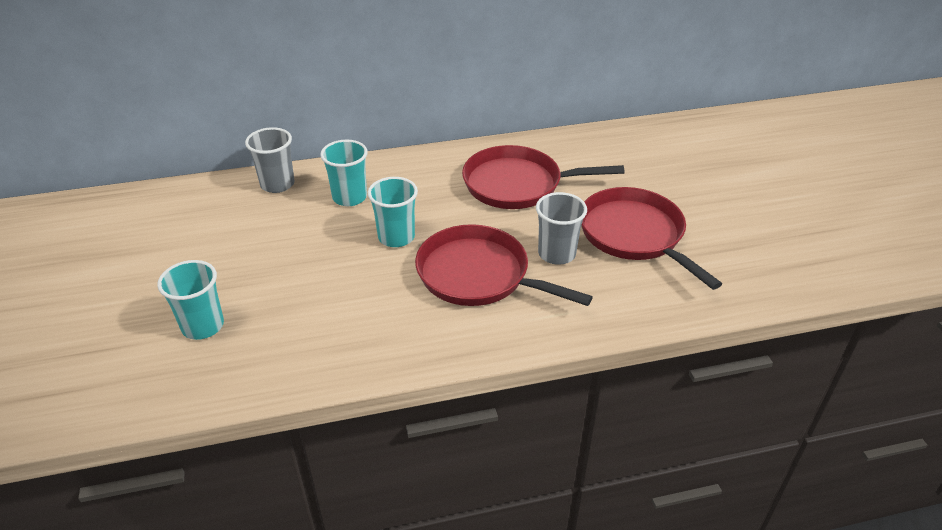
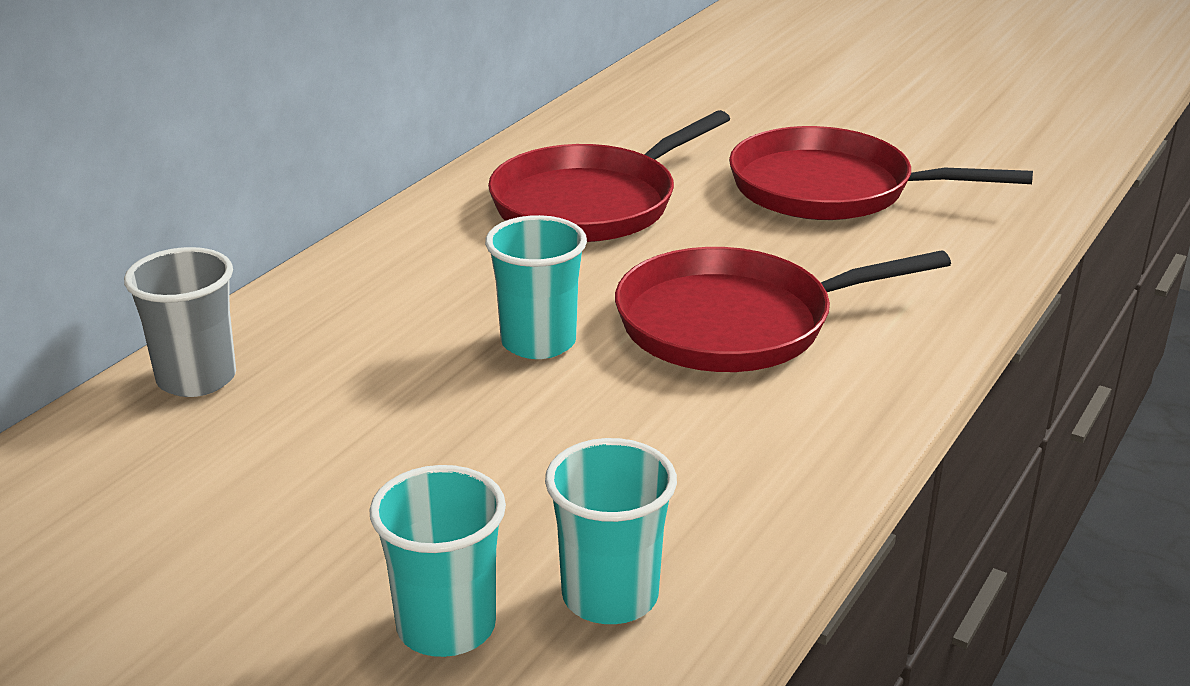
camera: 45 degrees left, 10 degrees down
turquoise cup [320,140,368,206] -> turquoise cup moved to [545,438,677,624]
grey cup [536,192,587,265] -> none

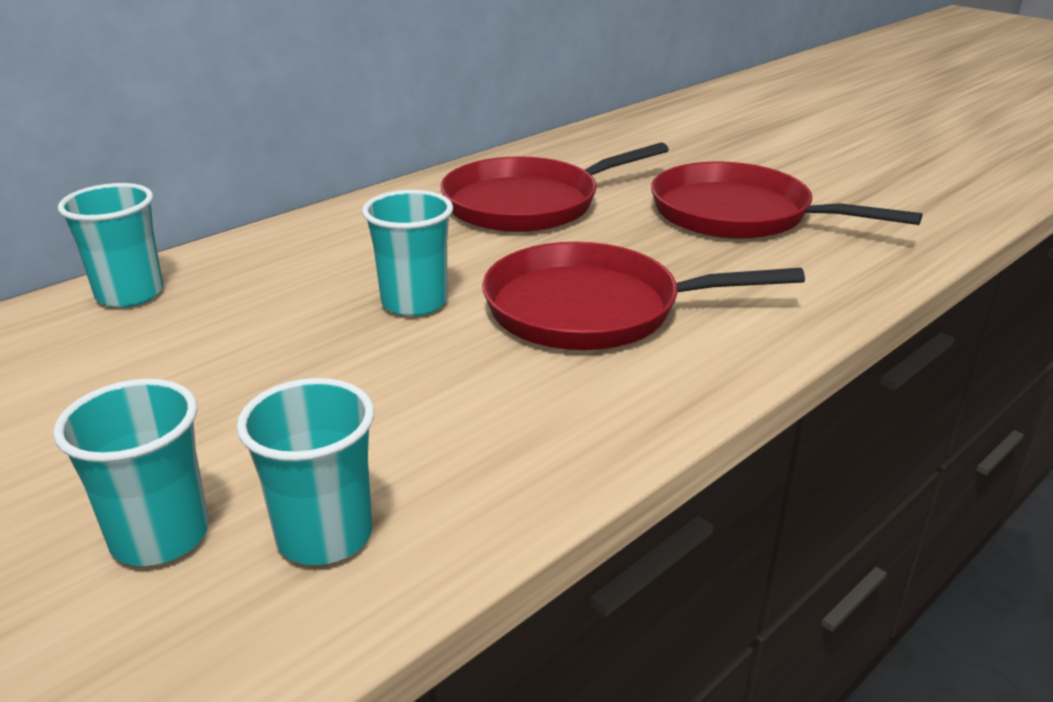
camera: 15 degrees right, 0 degrees up
grey cup [124,247,236,397] -> turquoise cup [58,183,163,307]

